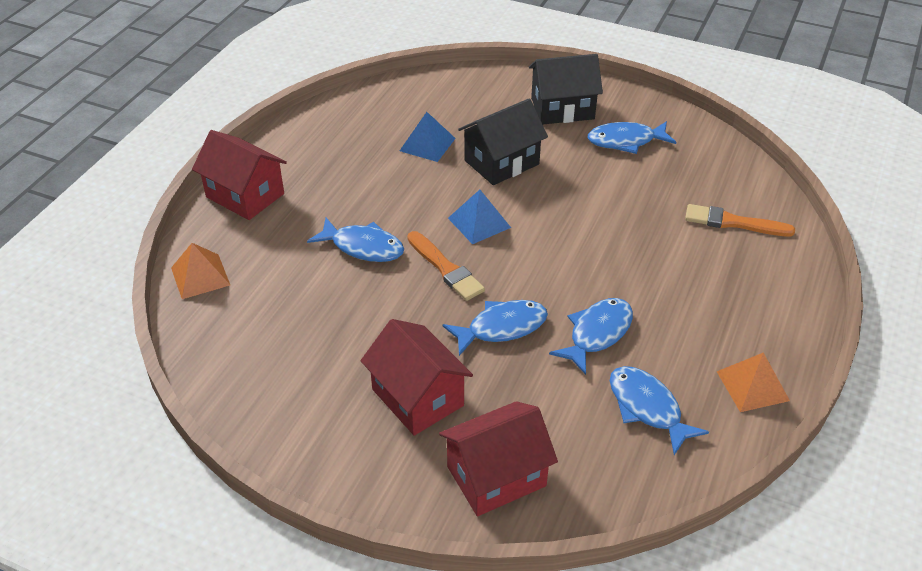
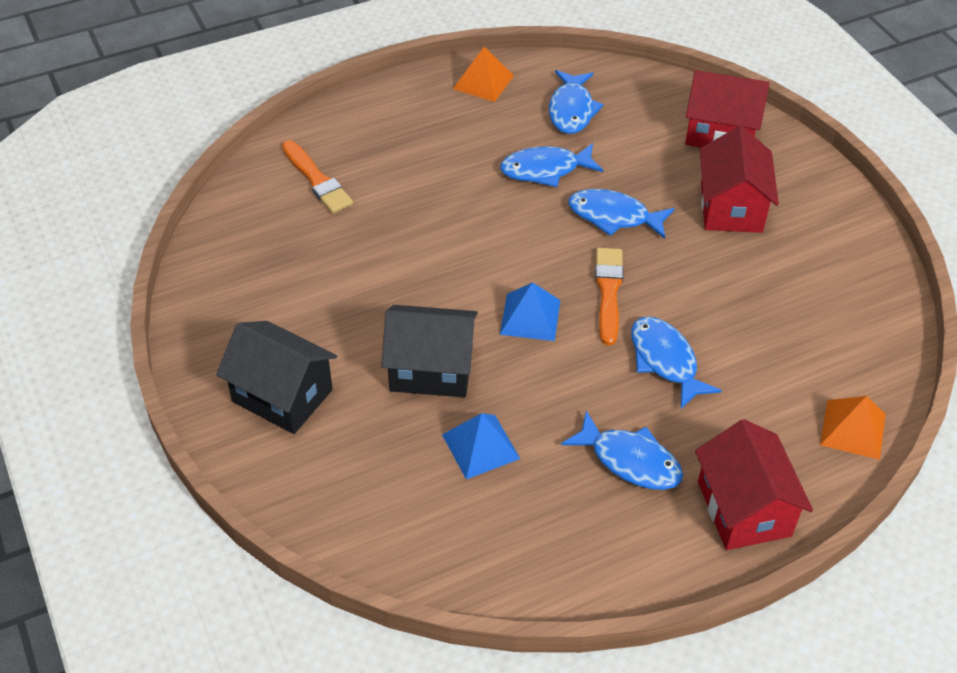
camera: 140 degrees left, 5 degrees up
blue fish [588,121,676,154] -> blue fish moved to [561,411,683,490]

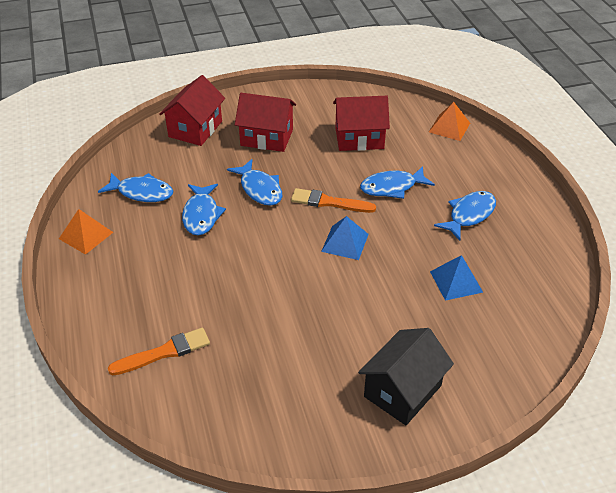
camera: 80 degrees left, 5 degrees down
black house [381,305,478,398] -> none
blue fish [569,189,675,239] -> blue fish turned 60 degrees counterclockwise [227,159,282,206]
red house [695,419,813,550] -> red house moved to [333,96,390,151]

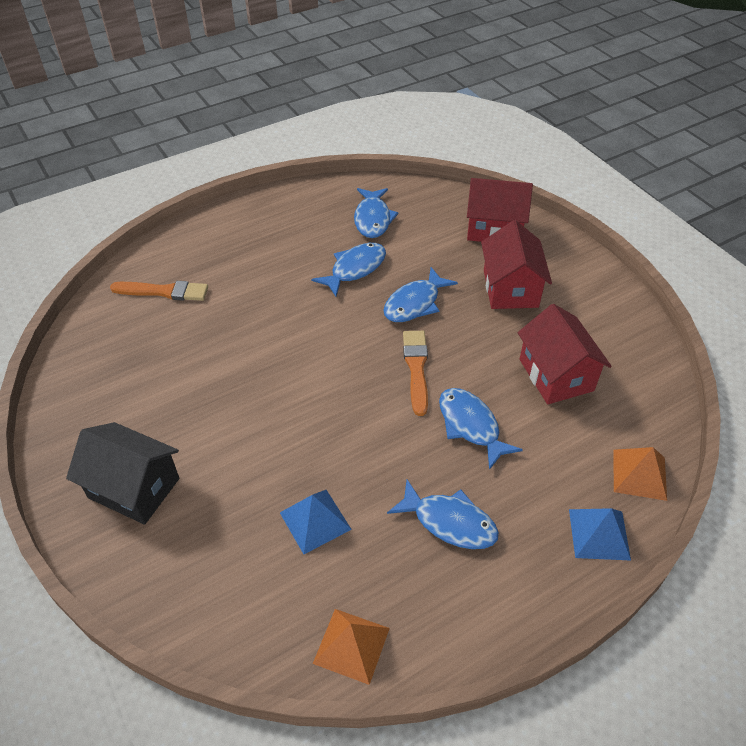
camera: 75 degrees right, 5 degrees up
orange pyramid [59,209,113,255] -> orange pyramid moved to [313,609,390,685]
orange brush [108,328,210,375] -> orange brush turned 45 degrees counterclockwise [110,281,208,301]
blue fish [182,184,226,235] -> blue fish turned 150 degrees clockwise [311,243,386,297]
blue pyramid [321,216,369,260] -> blue pyramid moved to [569,508,631,561]

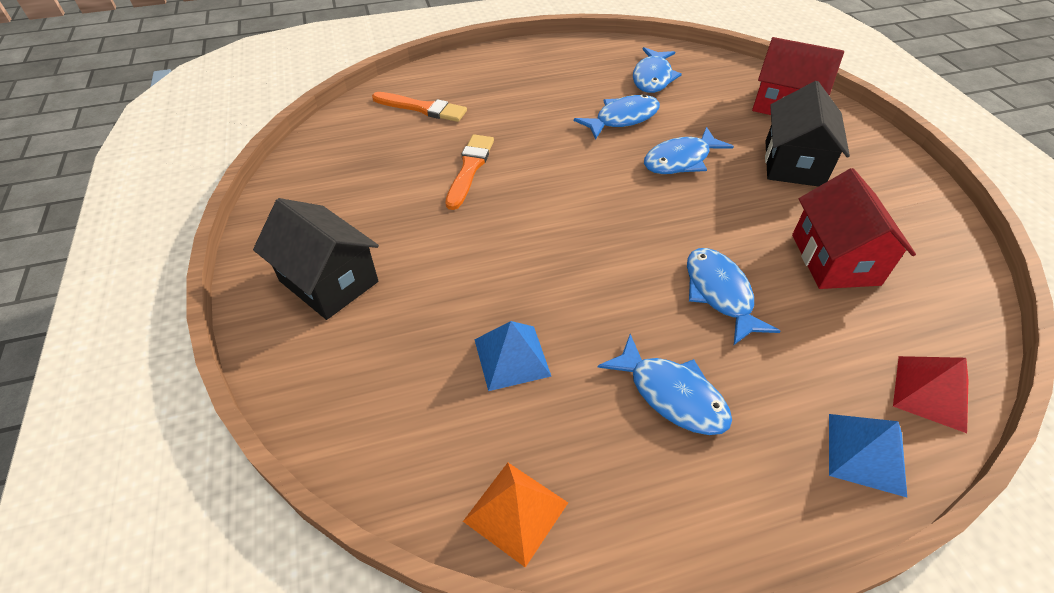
camera: 15 degrees right, 0 degrees up
orange brush [403,331,428,416] -> orange brush moved to [446,134,494,210]
red house [481,220,552,309] -> black house [765,81,850,187]
orange pyramid [614,447,667,501] -> red pyramid [893,356,968,433]

